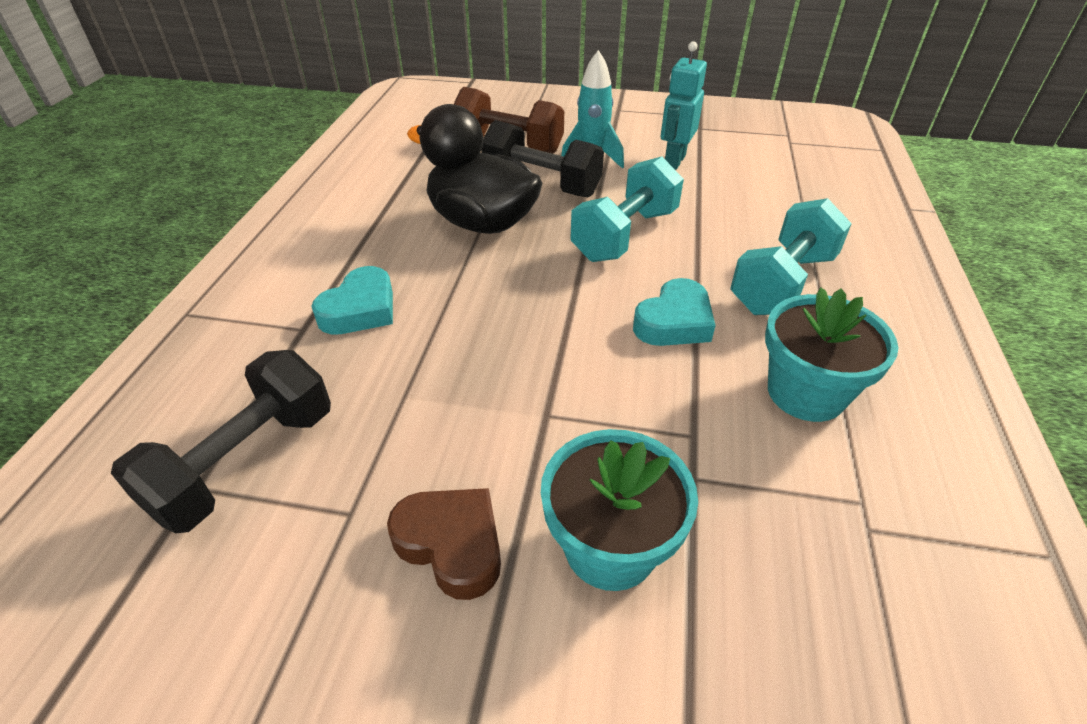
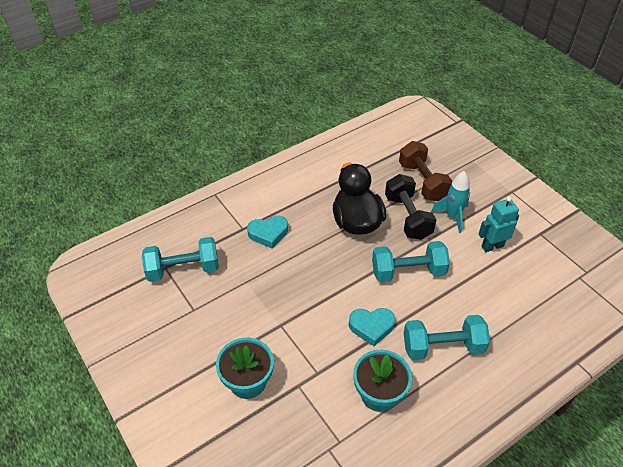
camera: 45 degrees right, 5 degrees up
black dumbbell [111,350,331,533] -> turquoise dumbbell [142,237,219,282]
brown heart [387,488,501,600] -> none

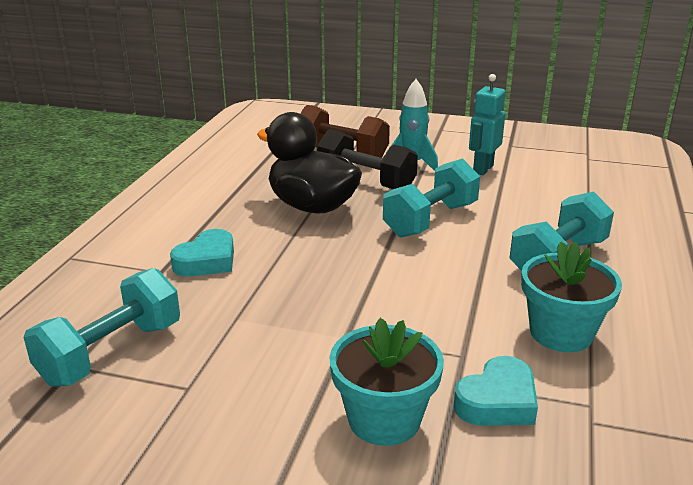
camera: 40 degrees left, 20 degrees down
turquoise heart [349,308,395,346] -> turquoise heart moved to [453,356,538,426]

